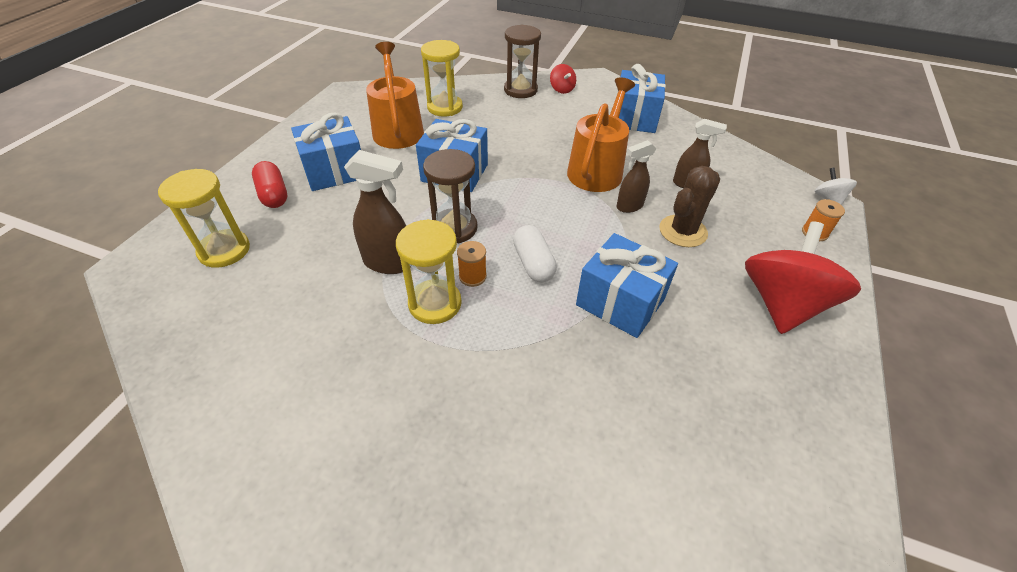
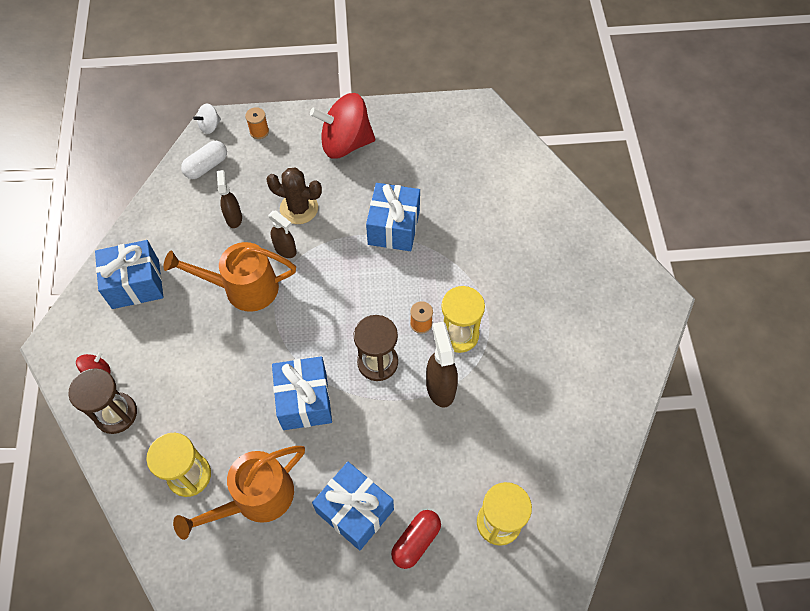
camera: 115 degrees left, 15 degrees up
white capsule [513,225,557,282] -> white capsule moved to [181,141,227,179]

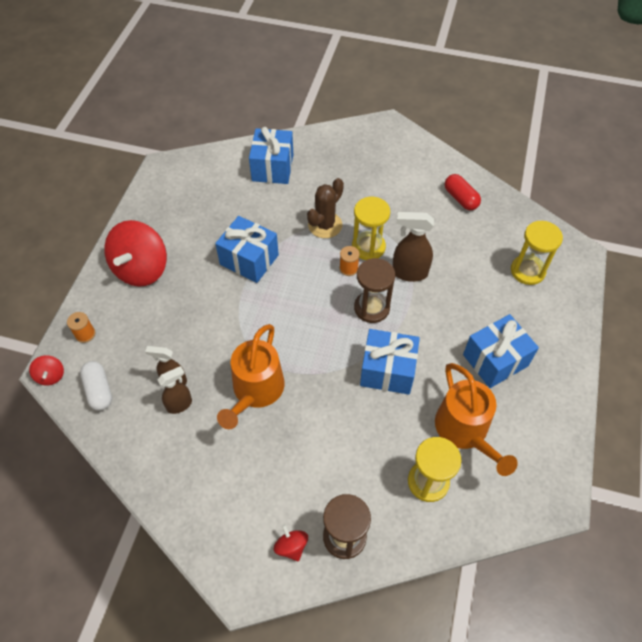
camera: 70 degrees left, 5 degrees down
blue gift [95,240,164,309] -> blue gift moved to [249,127,293,184]
white spinning top [193,103,221,134] -> red spinning top [29,355,64,385]
brown cactus [266,168,322,224] -> brown cactus moved to [307,178,344,238]
brown spray bottle [268,211,297,258] -> brown spray bottle moved to [158,366,192,414]
red capsule [391,510,441,569] -> red capsule moved to [445,174,481,210]

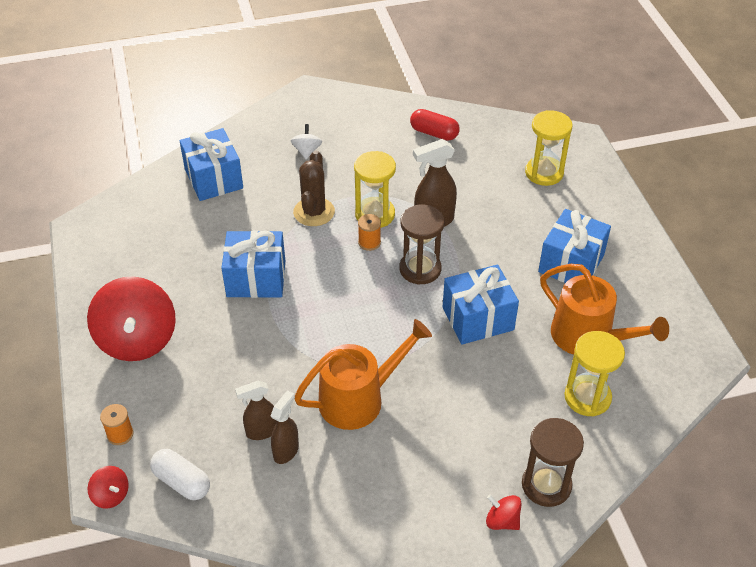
camera: 30 degrees left, 10 degrees down
orange watering can [217,324,285,429] -> orange watering can turned 105 degrees counterclockwise [295,319,432,430]
none -> white spinning top [291,124,322,160]

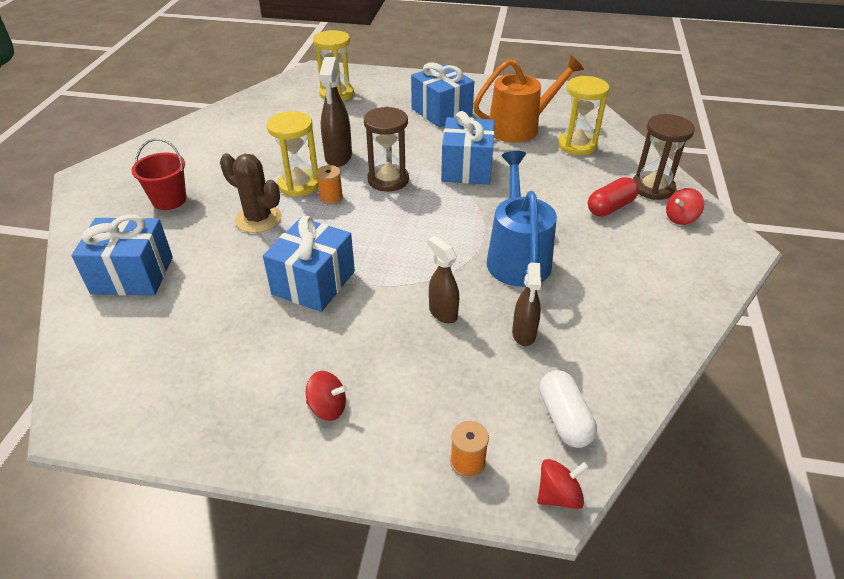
camera: 65 degrees left, 5 degrees down
red spinning top [87,276,176,361] -> red spinning top [306,371,348,421], size x0.44
white capsule [150,449,210,500] -> white capsule turned 75 degrees counterclockwise [539,370,597,448]
brown spray bottle [271,390,299,464] -> brown spray bottle moved to [428,236,459,324]
white spinning top [291,124,322,160] -> red bucket [131,139,186,210]
orange watering can [295,319,432,430] -> blue watering can [487,151,557,287]
red capsule [410,109,460,141] -> red capsule moved to [588,177,639,217]

